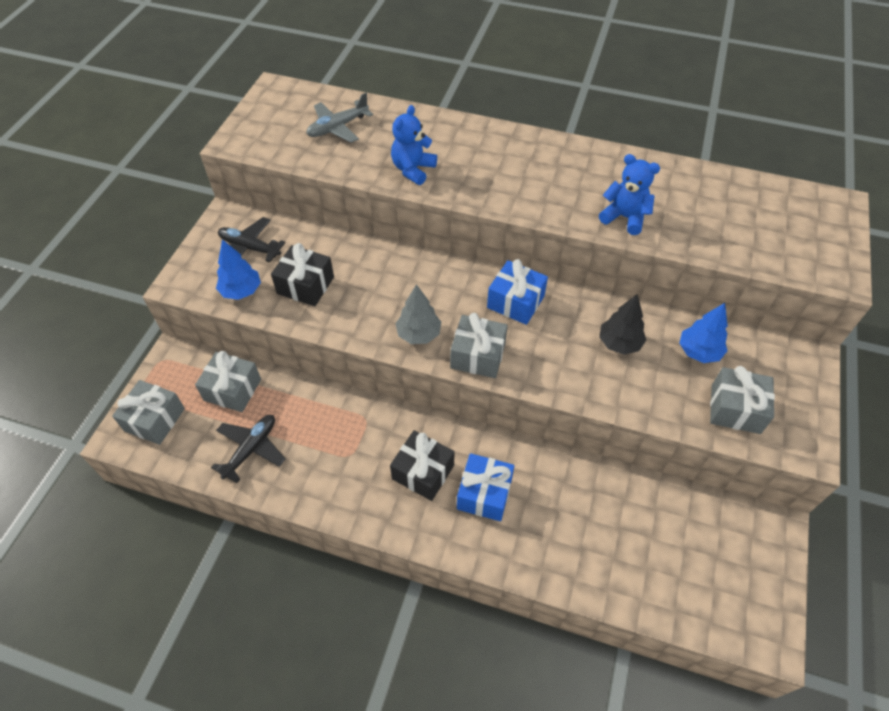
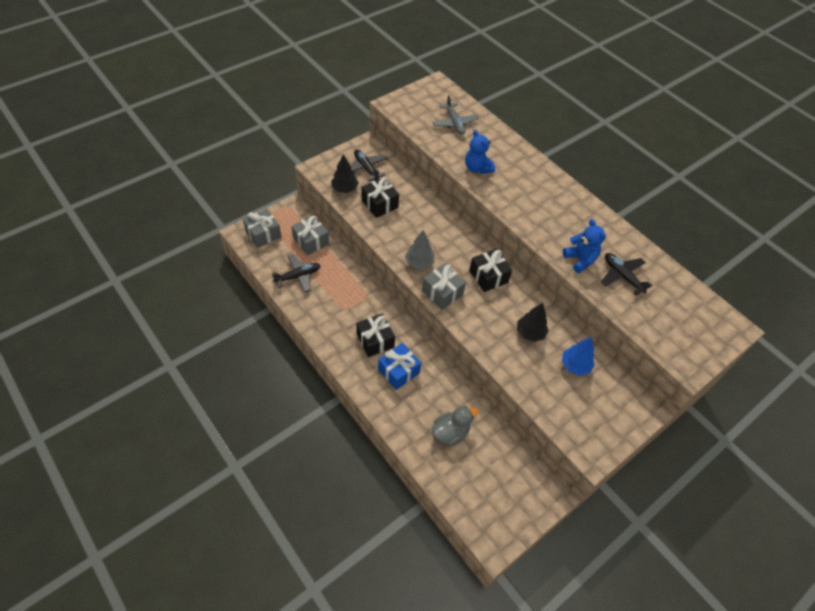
camera: 30 degrees right, 0 degrees up
blue tree [216,239,261,300] -> black tree [331,154,359,193]
grey plane [306,93,373,143] -> grey plane turned 105 degrees counterclockwise [433,95,479,135]
blue teddy bear [391,105,437,185] -> blue teddy bear turned 90 degrees counterclockwise [465,130,495,174]
blue gift [487,259,548,325] -> black gift [469,249,512,292]
grey gift [710,366,775,434] -> none
none -> grey duck [432,406,478,446]
none -> black plane [601,253,653,296]

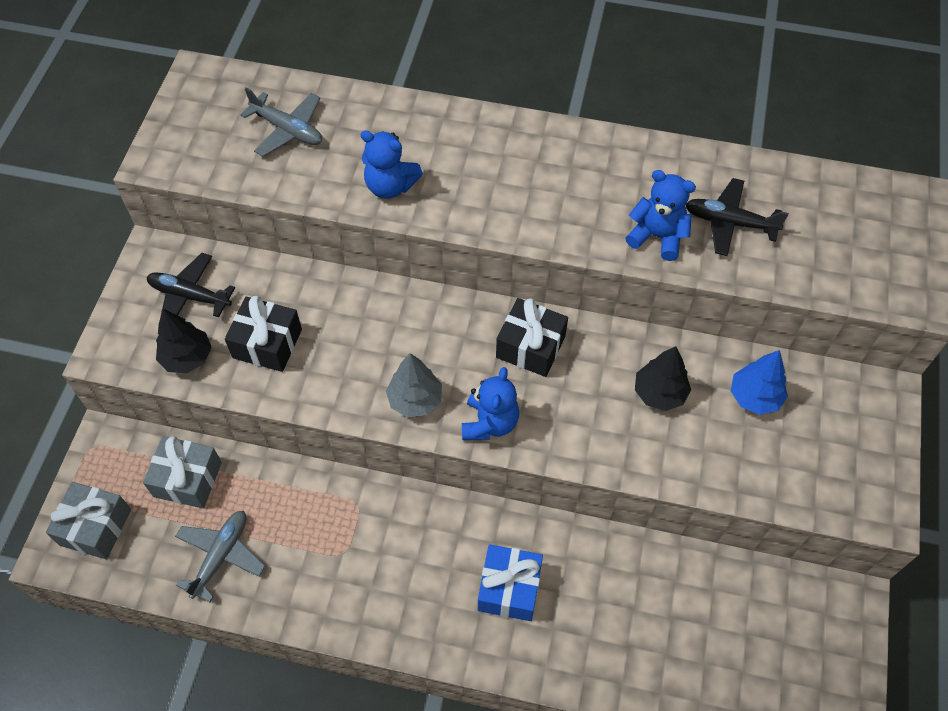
camera: 35 degrees left, 5 degrees up
black plane [272,254,321,292] -> grey plane [175,511,265,602]
black gift [356,313,395,357] -> none
grey gift [422,264,466,310] -> blue teddy bear [462,367,519,440]
grey duck [432,406,478,446] -> none

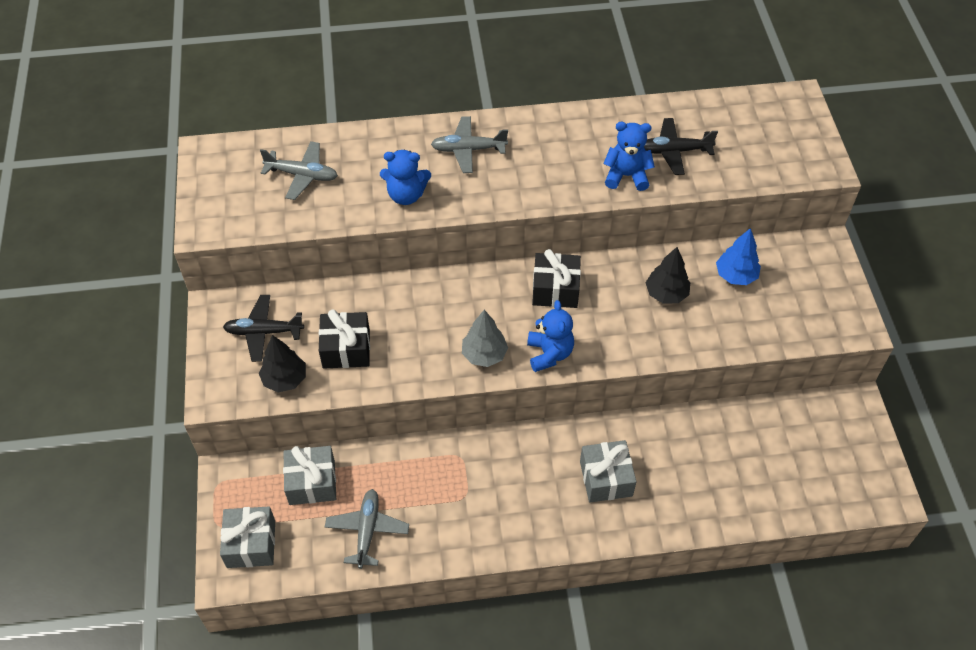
camera: 20 degrees left, 5 degrees down
blue gift [478,544,543,621] -> grey gift [580,440,636,503]
none -> grey plane [431,116,508,173]

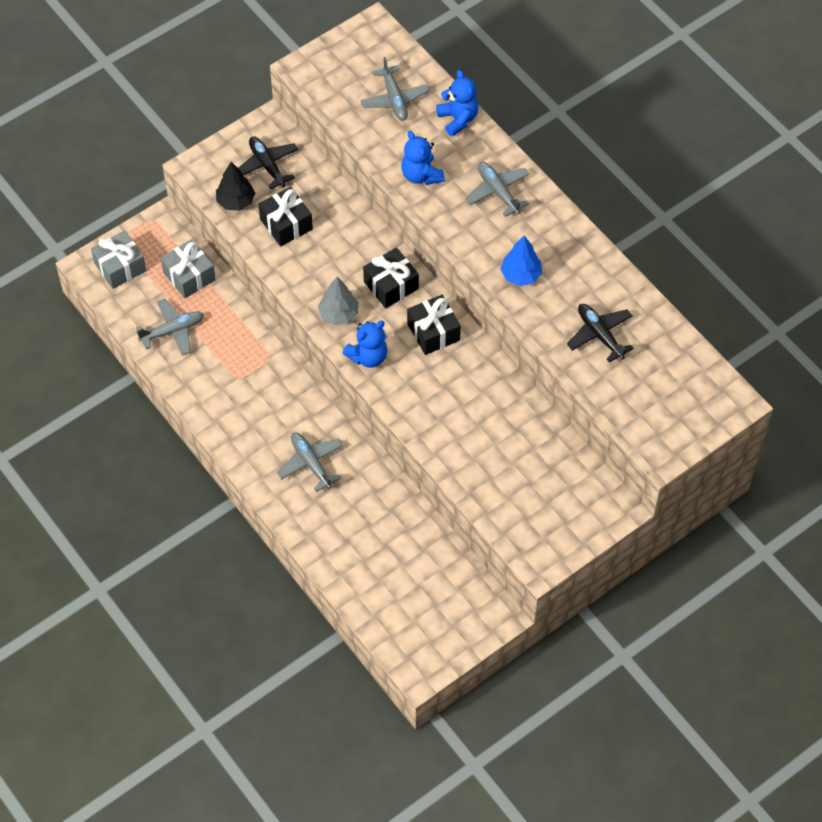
camera: 60 degrees right, 5 degrees up
grey gift [580,440,636,503] -> grey plane [277,433,343,492]
blue teddy bear [603,122,655,191] -> blue teddy bear moved to [436,70,479,136]
black tree [646,247,690,303] -> none
blue tree [716,228,761,285] -> blue tree moved to [500,235,542,286]
none -> black gift [363,247,419,308]

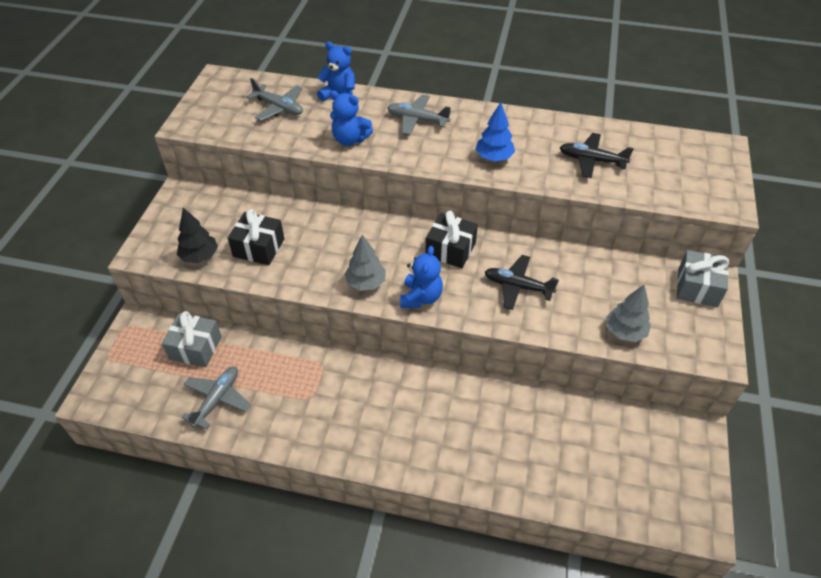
camera: 40 degrees left, 10 degrees down
grey gift [91,230,146,289] -> grey gift moved to [677,250,729,307]
black plane [238,136,298,189] -> black plane moved to [485,255,559,310]
grey plane [277,433,343,492] -> none
black gift [363,247,419,308] -> none
none -> grey tree [606,285,651,342]

